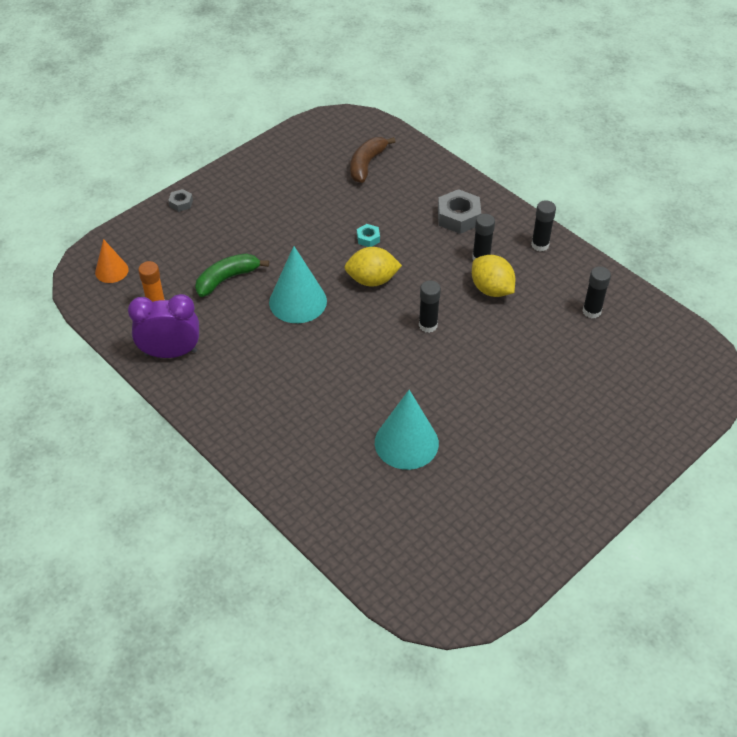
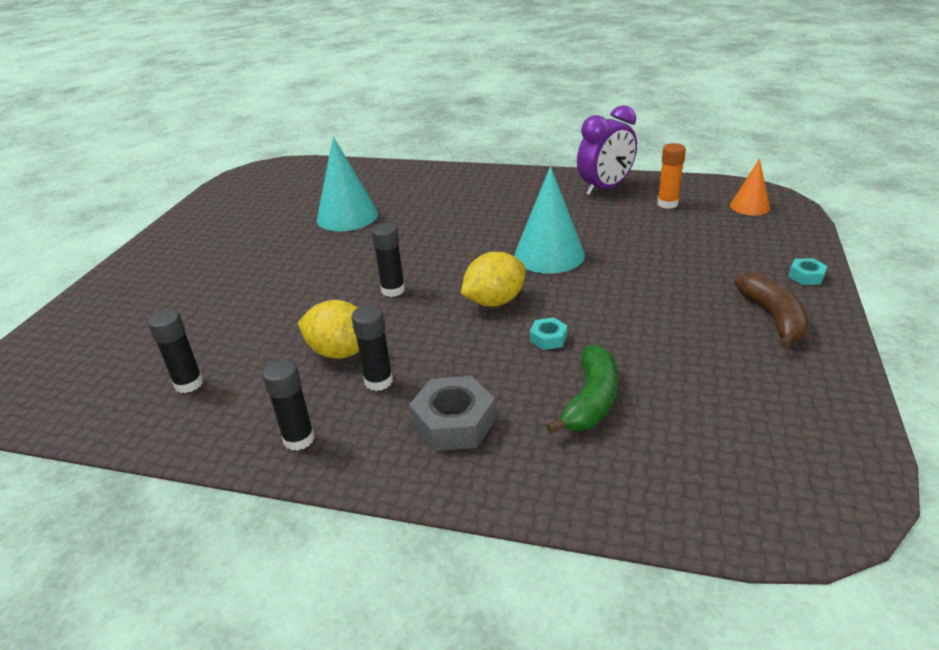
camera: 150 degrees right, 15 degrees down
grey nut [168,189,193,212] -> turquoise nut [788,258,828,285]
green banana [195,253,269,297] -> green banana moved to [546,345,618,434]
brown banana [350,137,396,183] -> brown banana moved to [734,273,809,349]

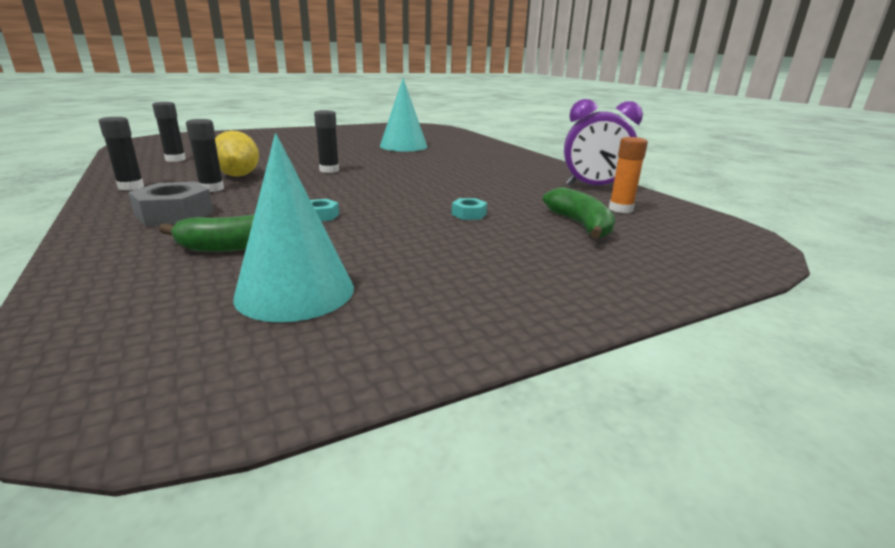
camera: 45 degrees right, 10 degrees down
yellow lemon [461,252,526,307] -> none
turquoise cone [514,166,585,274] -> turquoise cone moved to [233,133,354,322]
orange cone [730,159,770,216] -> none
brown banana [734,273,809,349] -> none
turquoise nut [788,258,828,285] -> turquoise nut moved to [452,198,487,220]
none -> green banana [543,187,616,239]

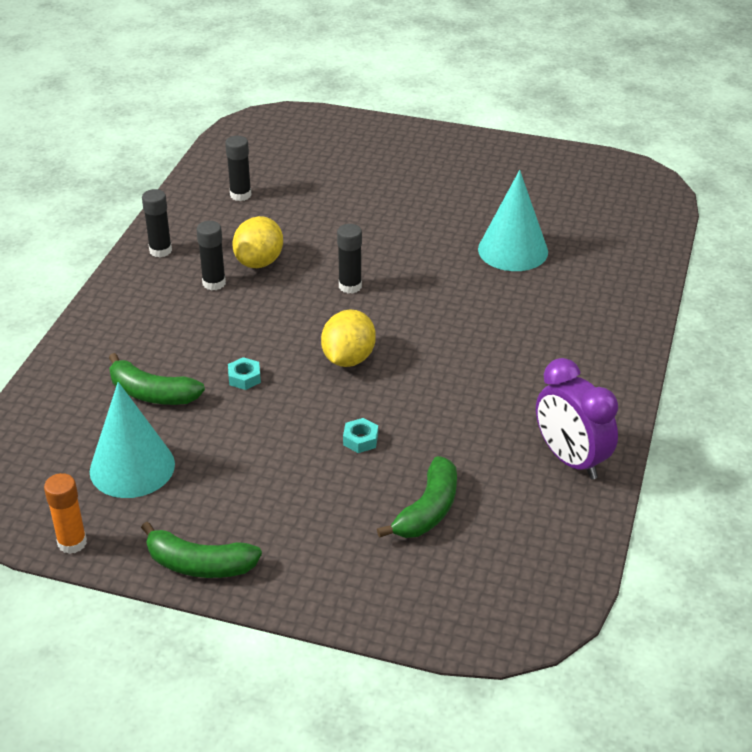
camera: 45 degrees right, 15 degrees up
grey nut [128,182,214,226] -> none
orange glue stick [609,137,648,213] -> orange glue stick moved to [44,473,87,554]
none -> green banana [141,522,262,578]
none -> yellow lemon [321,310,376,367]

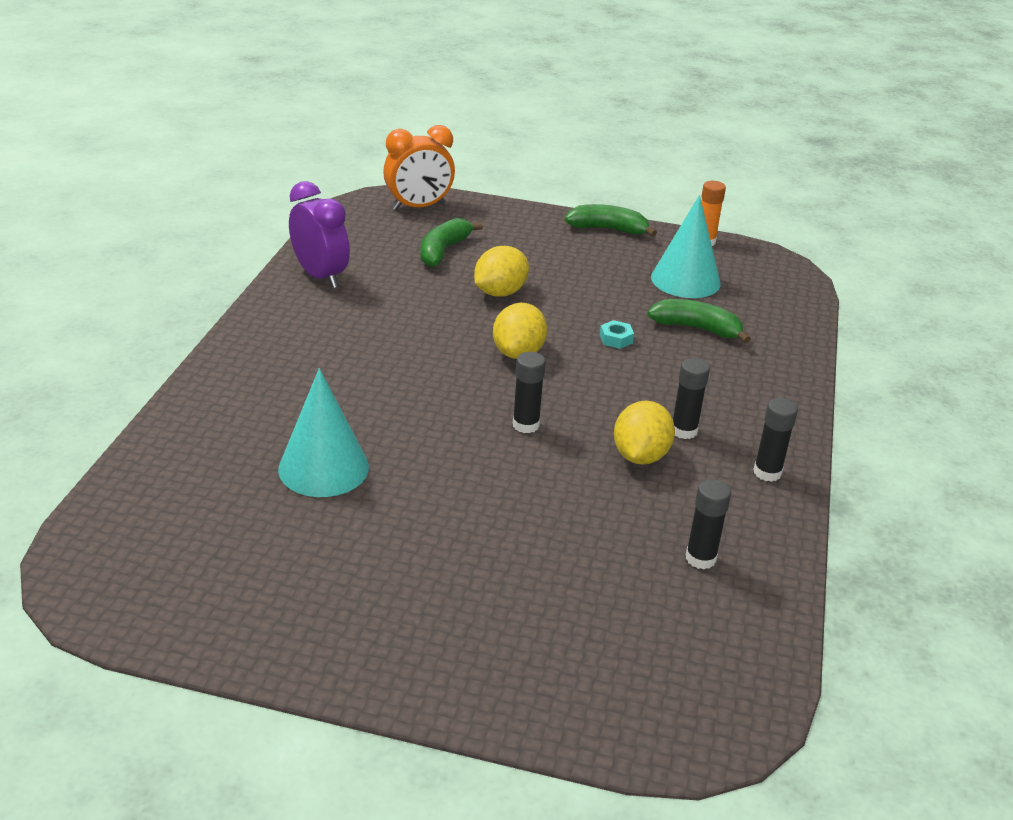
camera: 175 degrees right, 5 degrees down
turquoise nut [343,418,378,453] -> yellow lemon [474,246,529,296]
none -> orange clock [383,125,455,211]

